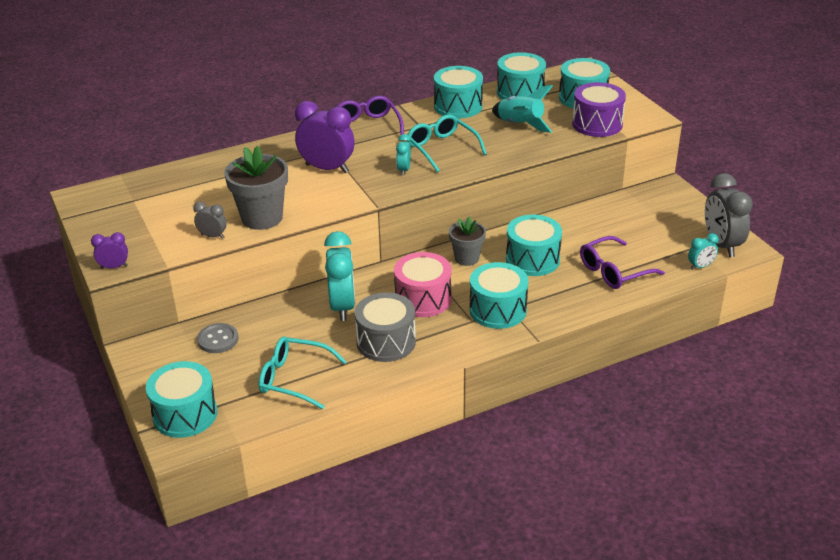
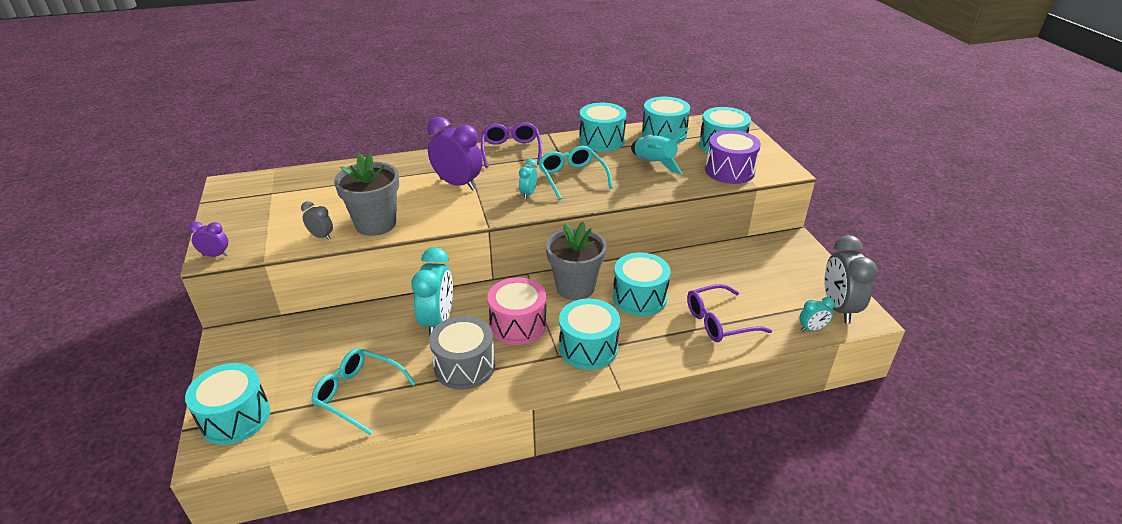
camera: 10 degrees right, 0 degrees up
grey button [197,323,239,353] -> none
grey flower pot [449,216,486,266] -> grey flower pot [546,222,607,300], size x1.61

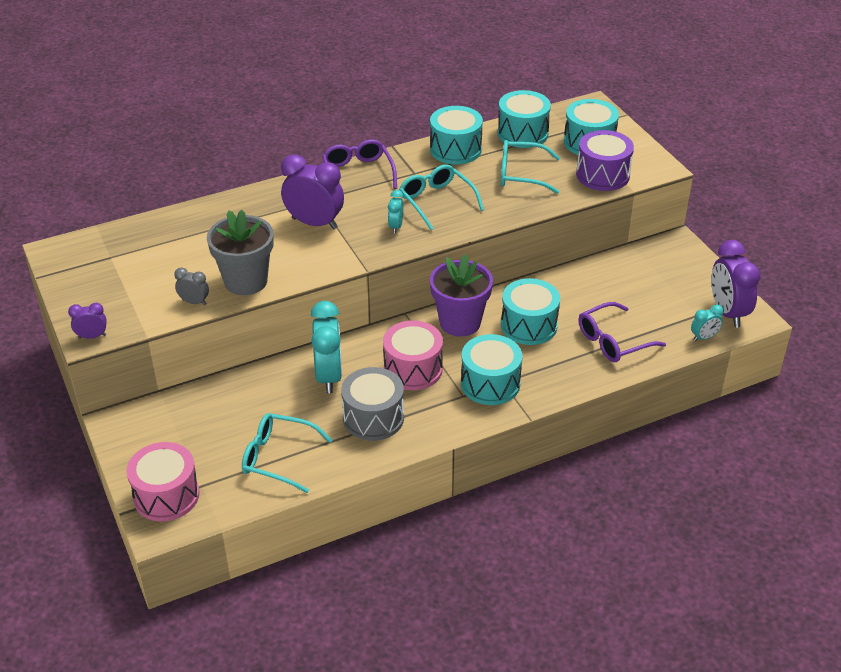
camera: 10 degrees left, 5 degrees up
turquoise drum [185,363,270,445] -> pink drum [126,442,200,521]
grey flower pot [546,222,607,300] -> purple flower pot [430,254,493,337]
turquoise rocket [631,127,689,174] -> turquoise glasses [501,140,560,194]
grey clock [824,235,877,323] -> purple clock [711,240,760,327]

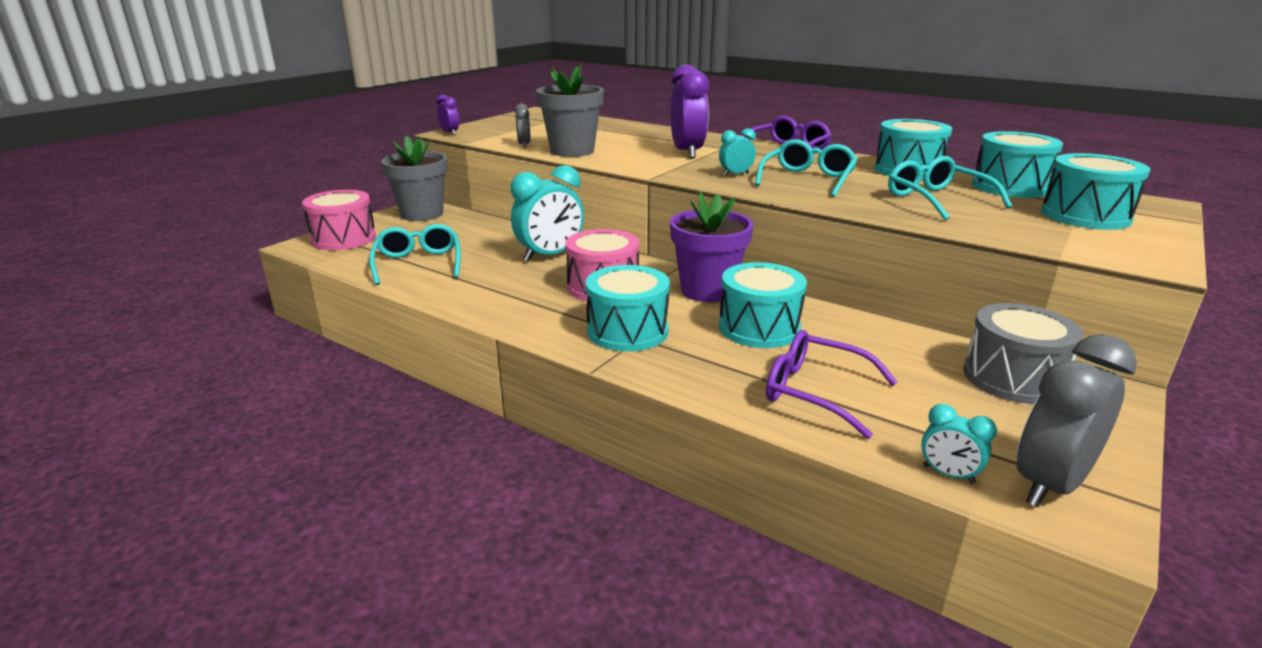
camera: 60 degrees right, 15 degrees down
grey drum [341,367,404,441] -> grey drum moved to [964,303,1083,404]
purple drum [576,130,634,191] -> none
purple clock [711,240,760,327] -> grey clock [1017,334,1137,507]
none -> grey flower pot [381,136,448,221]

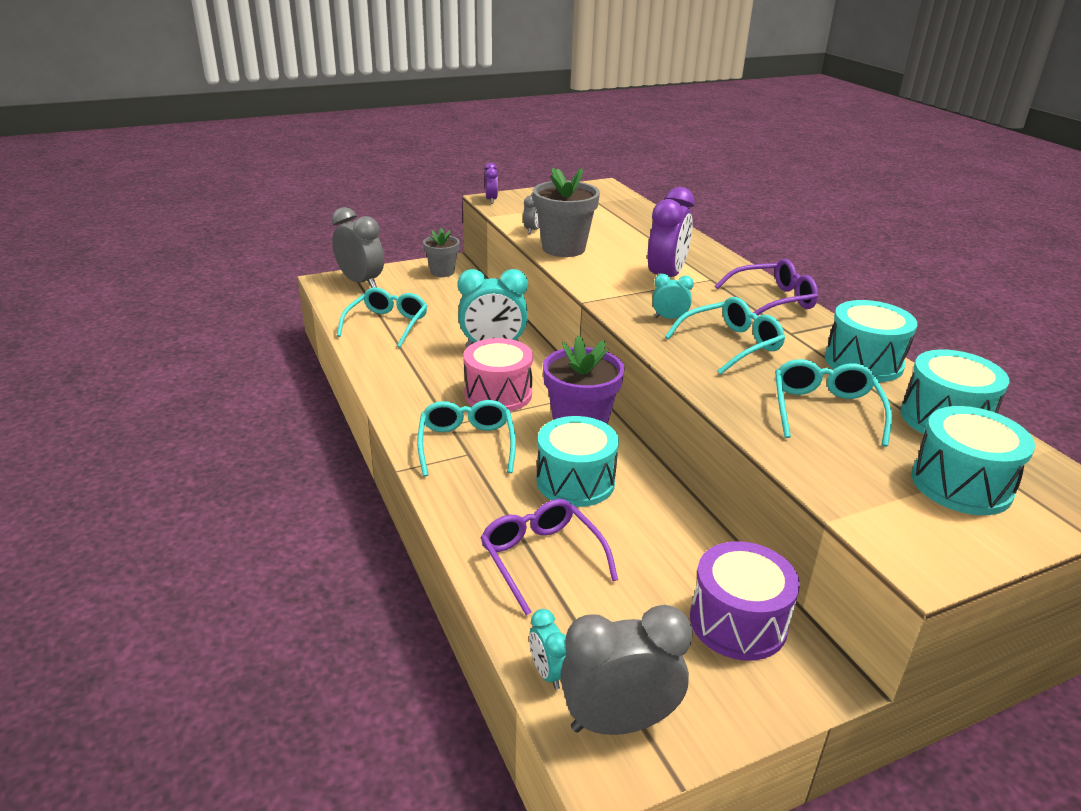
camera: 30 degrees right, 5 degrees up
pink drum [302,190,376,250] -> grey clock [332,207,384,288]
grey flower pot [381,136,448,221] -> grey flower pot [423,228,459,277], size x0.62
turquoise drum [585,265,670,352] -> turquoise glasses [417,400,516,477]
grey drum [964,303,1083,404] -> purple drum [690,541,800,661]

